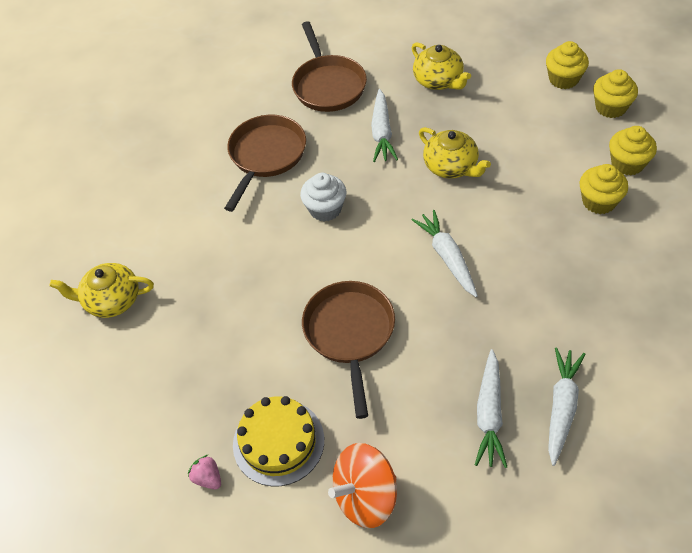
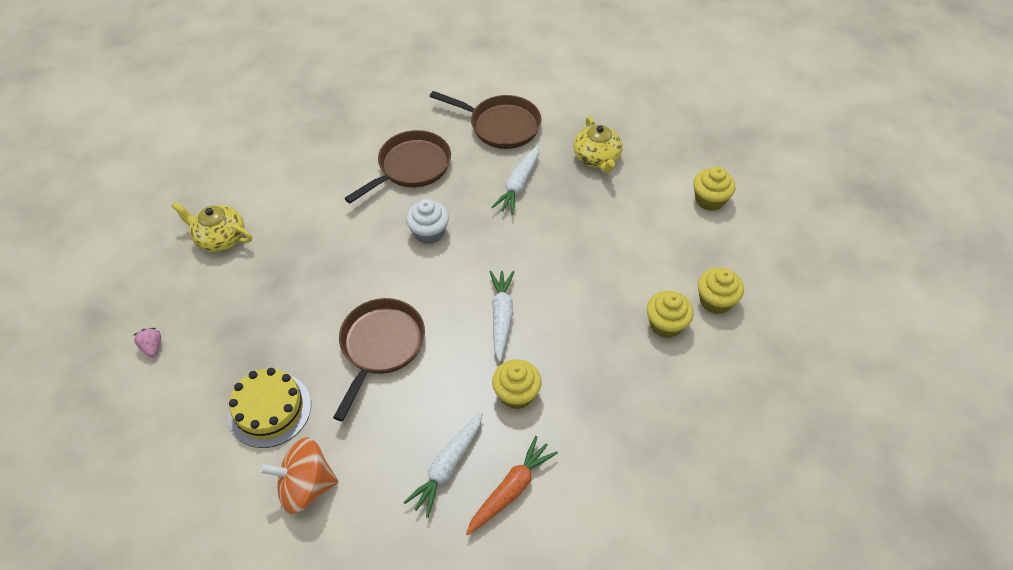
camera: 20 degrees right, 0 degrees up
pink strawberry [188,455,221,489] -> pink strawberry moved to [134,328,161,357]
brown pan [292,21,367,112] -> brown pan turned 75 degrees counterclockwise [430,91,542,149]
yellow teapot [419,127,491,179] -> none
white carrot [548,347,585,466] -> orange carrot [466,436,558,535]
yellow cupcake [593,69,638,118] -> yellow cupcake moved to [492,359,542,409]

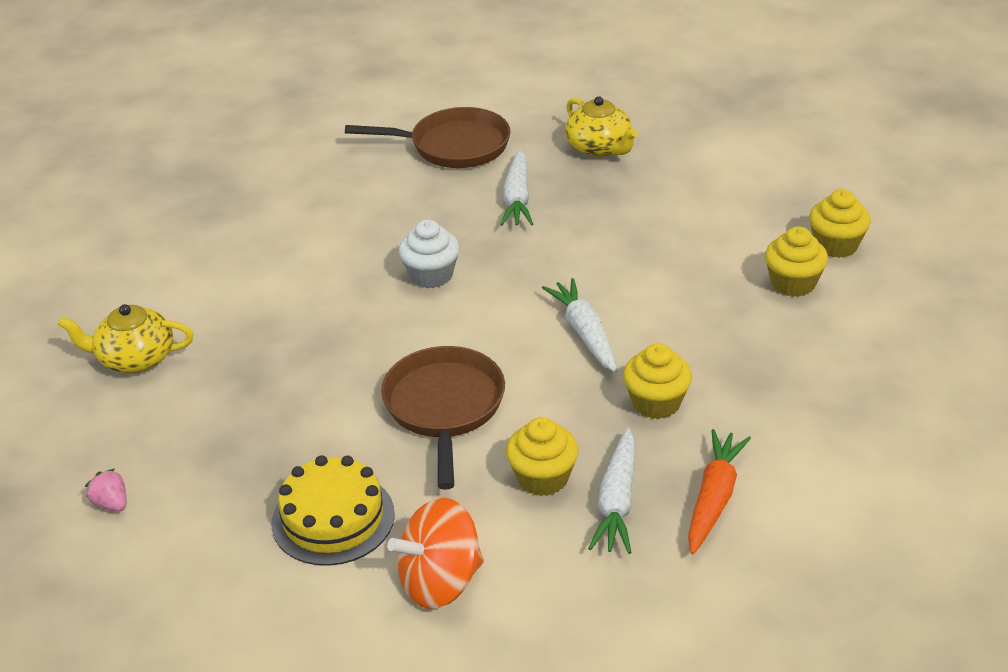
camera: 20 degrees left, 15 degrees down
brown pan [345,130,451,203] -> none
yellow cupcake [693,166,736,211] -> yellow cupcake moved to [506,417,579,496]

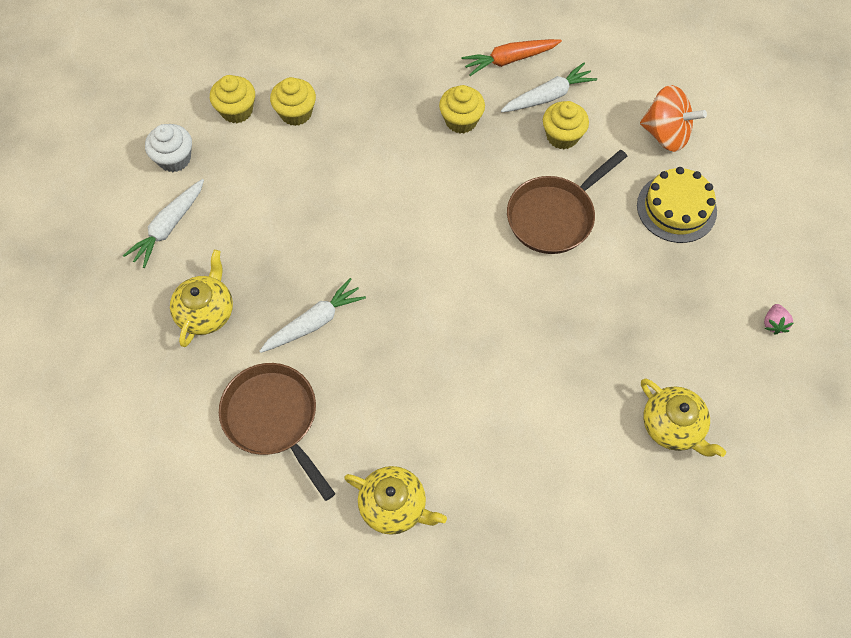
camera: 130 degrees left, 25 degrees up
white cupcake [399,220,459,288] -> white cupcake moved to [145,124,192,172]
white carrot [542,278,617,373] -> white carrot moved to [123,179,204,268]
none -> yellow teapot [344,466,447,535]

